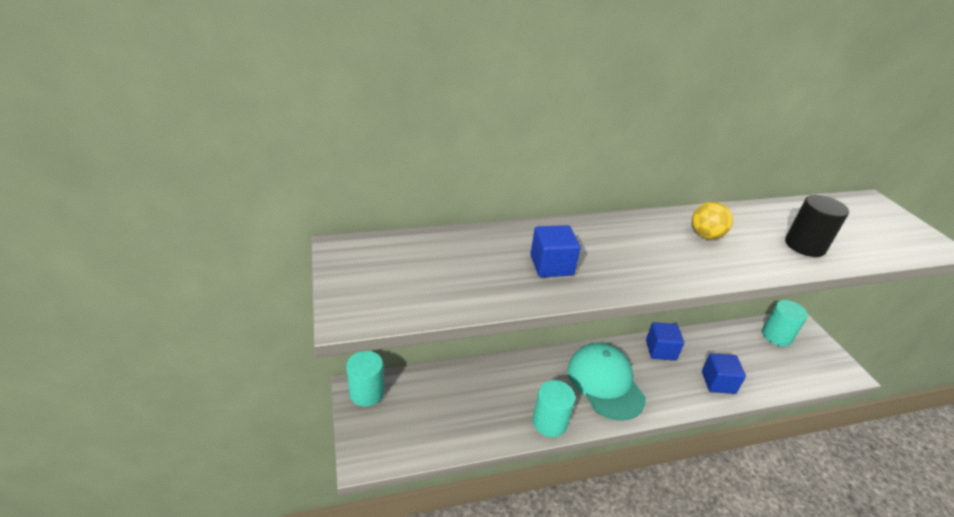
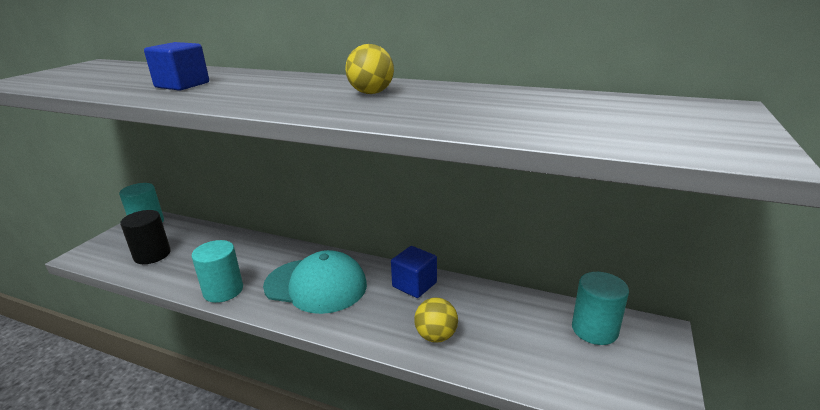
camera: 40 degrees right, 10 degrees down
turquoise cap [567,343,646,421] -> turquoise cap turned 90 degrees clockwise [263,250,367,314]
blue cube [702,353,746,394] -> yellow ball [414,298,458,343]
black cylinder [785,195,849,257] -> black cylinder moved to [120,210,171,264]

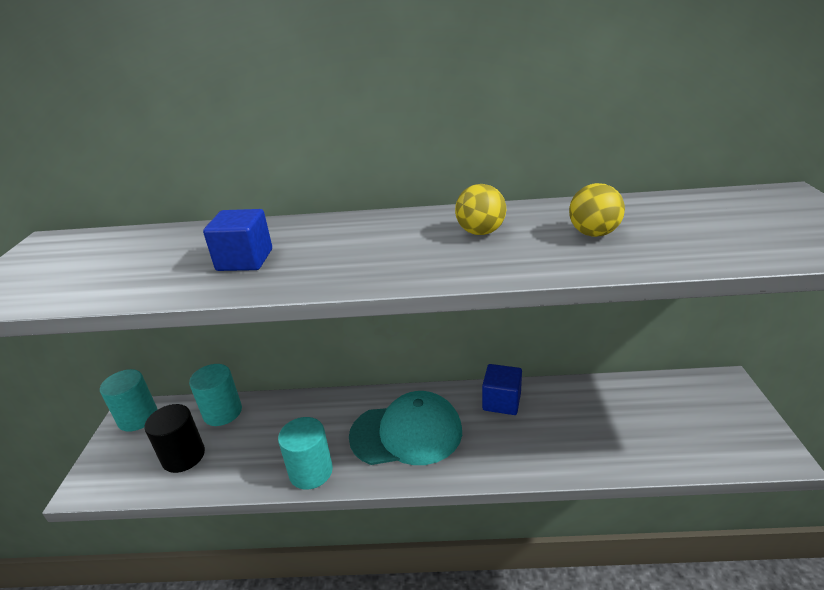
camera: 20 degrees left, 5 degrees up
yellow ball [414,298,458,343] -> yellow ball moved to [569,183,625,237]
turquoise cylinder [572,272,629,345] -> turquoise cylinder moved to [189,364,242,426]

